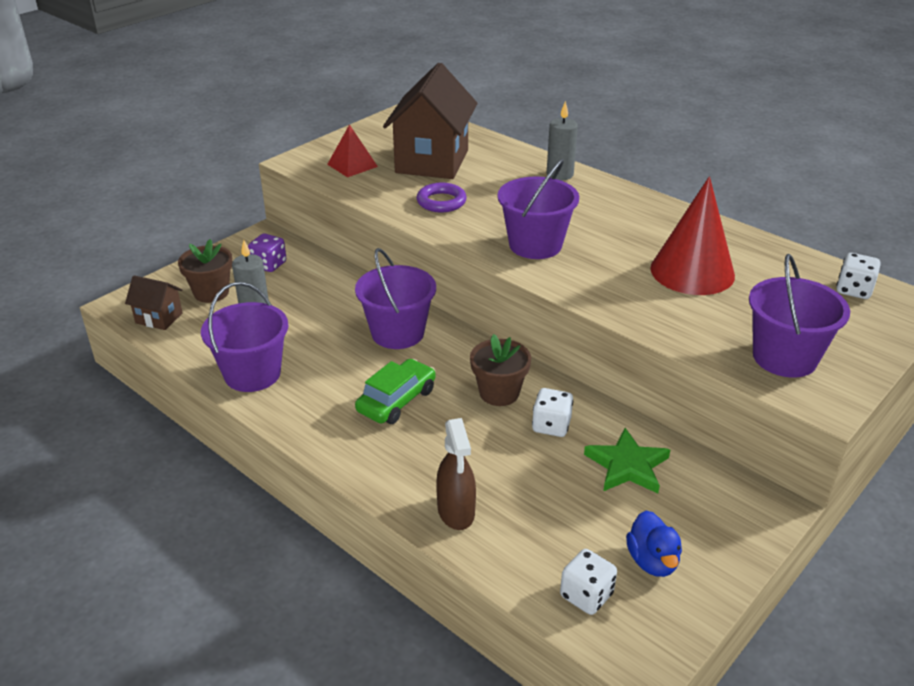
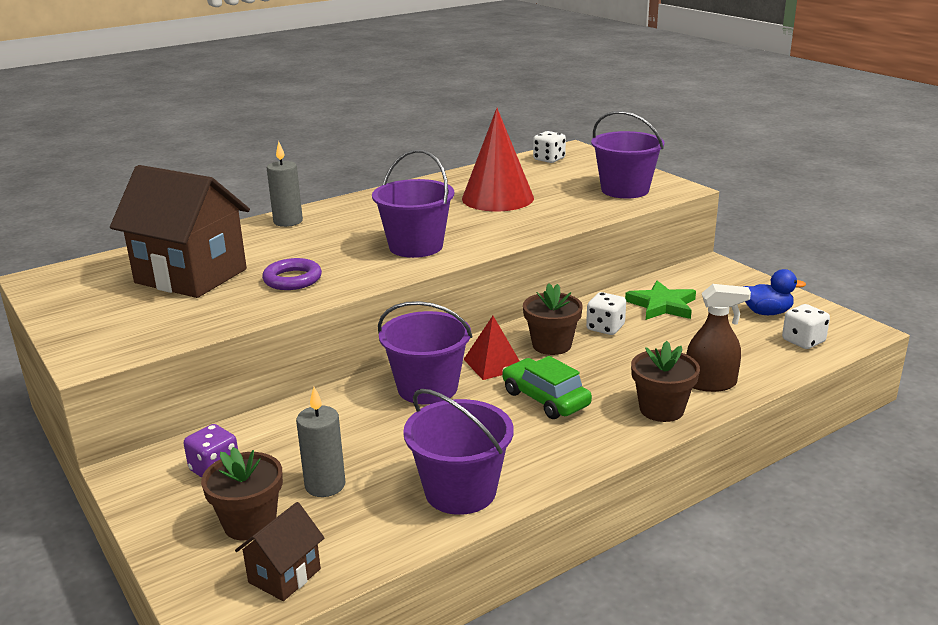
camera: 75 degrees left, 10 degrees down
red pyramid [327,124,378,177] -> red pyramid moved to [464,316,520,380]
none -> brown flower pot [631,341,700,422]

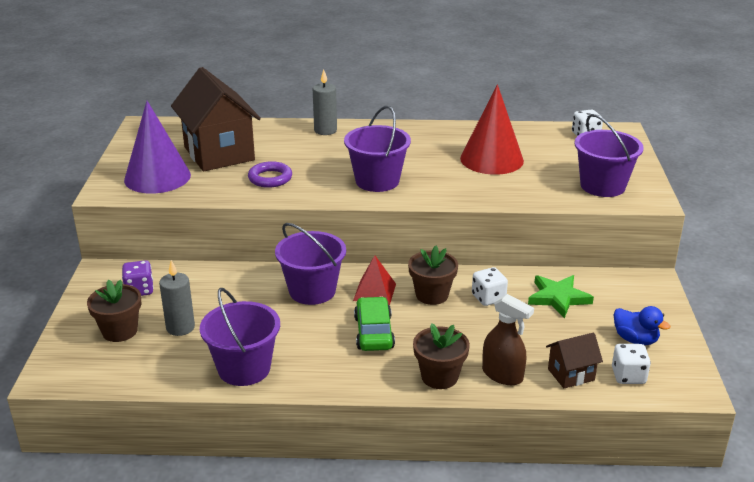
camera: 35 degrees right, 5 degrees up
brown house [235,502,324,601] -> brown house moved to [546,333,603,388]
none -> purple cone [124,101,191,193]

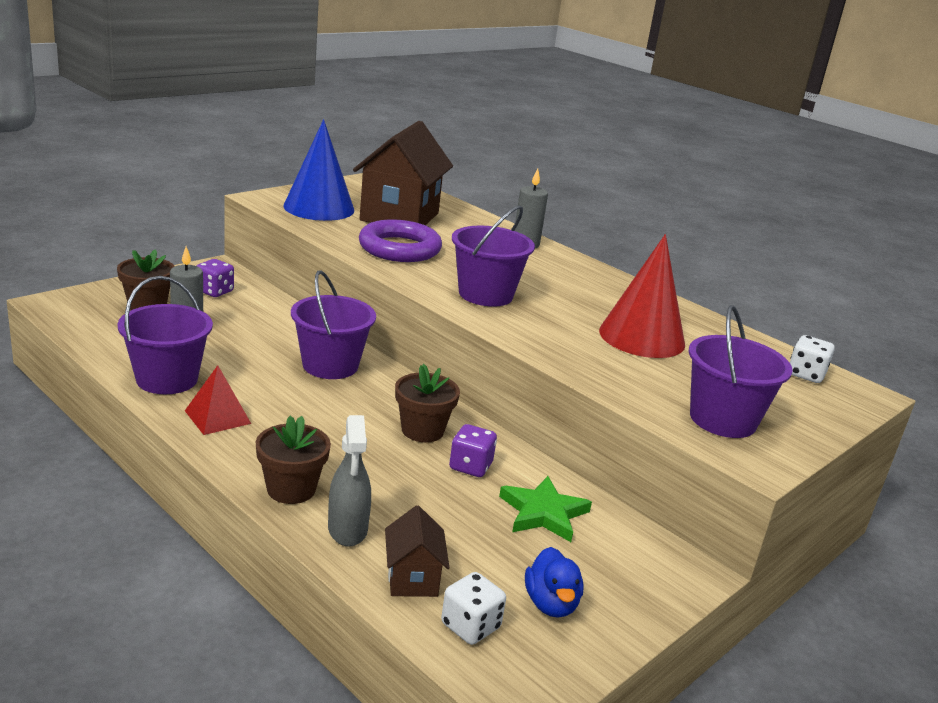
camera: 40 degrees right, 5 degrees down
purple cone [124,101,191,193] -> blue cone [283,119,354,221]
purple ring [248,161,292,188] -> purple ring [359,220,442,262], size x1.62
red pyramid [353,255,396,305] -> red pyramid moved to [185,365,251,435]
green car [354,297,395,351] -> none
white dice [472,267,508,306] -> purple dice [449,424,497,477]
brown spray bottle [482,294,534,385] -> grey spray bottle [328,415,371,546]
brown house [546,333,603,388] -> brown house turned 60 degrees clockwise [385,505,450,597]

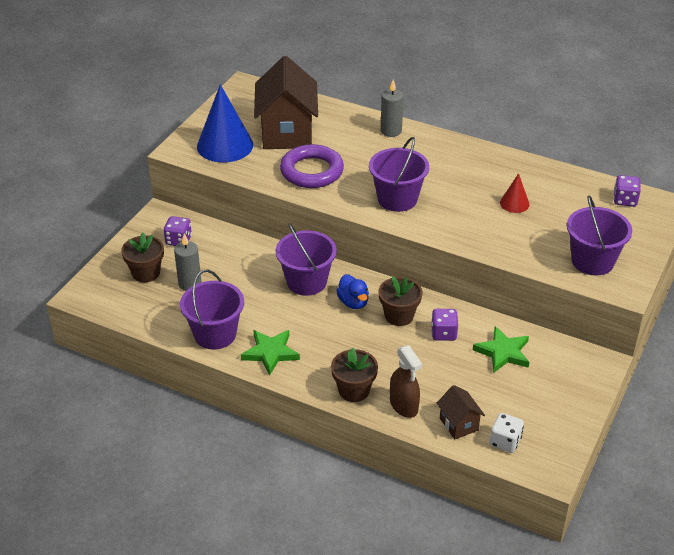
camera: 15 degrees left, 15 degrees up
red pyramid [185,365,251,435] -> green star [241,330,300,375]
grey spray bottle [328,415,371,546] -> brown spray bottle [390,345,422,418]
blue duck [525,547,584,618] -> blue duck moved to [336,274,369,309]
red cone [599,234,685,358] -> red cone [500,173,530,213], size x0.49
white dice [790,335,835,383] -> purple dice [614,175,641,207]

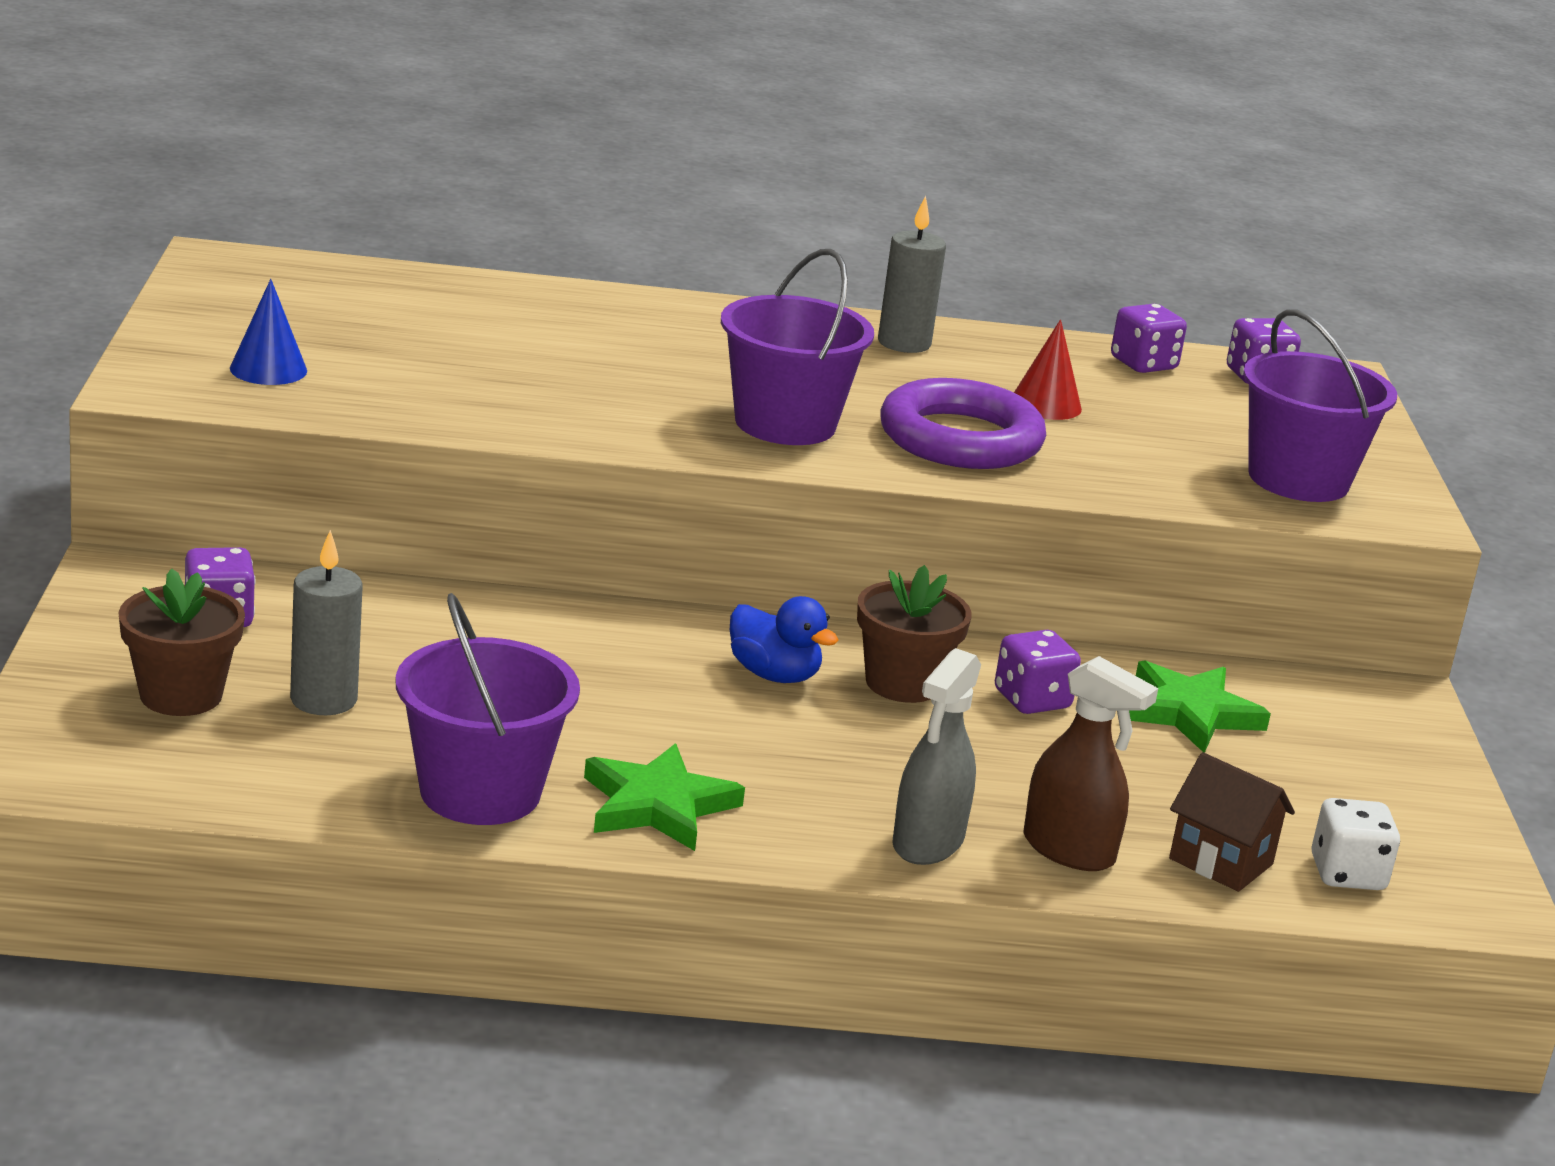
camera: 30 degrees left, 15 degrees down
blue cone [197,84,253,163] -> blue cone [230,279,307,385], size x0.49
brown house [254,56,318,149] -> none
purple bucket [276,223,337,296] -> none
purple ring [280,144,344,188] -> purple ring moved to [880,378,1046,469]
brown flower pot [331,347,378,402] -> grey spray bottle [892,648,981,865]
grey candle [381,80,404,137] -> grey candle moved to [878,196,946,353]
none -> purple dice [1111,304,1187,373]

